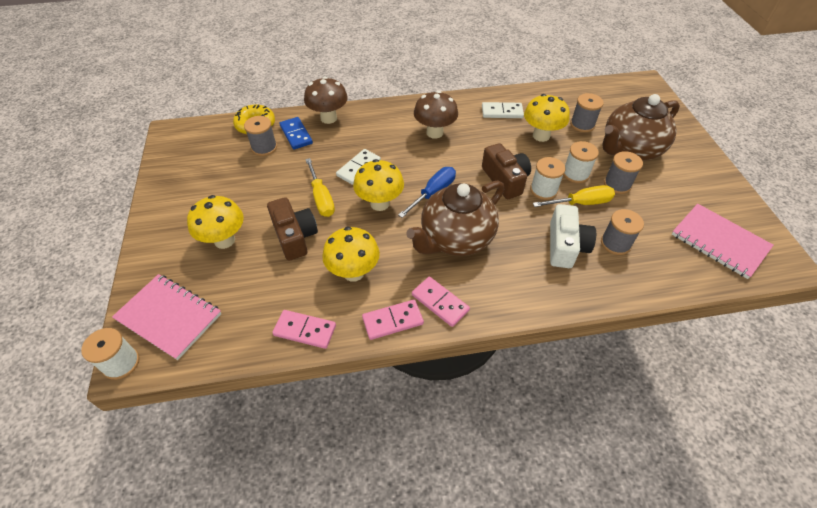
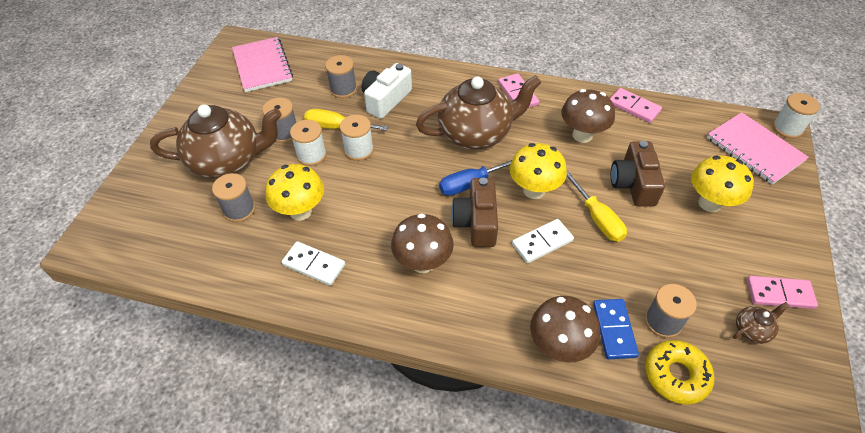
camera: 155 degrees left, 0 degrees up
yellow screwdriver [305,158,335,217] -> yellow screwdriver turned 150 degrees clockwise [566,170,627,242]
yellow mushroom [322,226,380,282] -> brown mushroom [561,89,615,143]
pink domino [362,300,424,340] -> pink domino moved to [747,276,818,309]
brown camera [482,143,531,199] -> brown camera moved to [451,178,498,247]
none -> brown teapot [733,302,790,344]

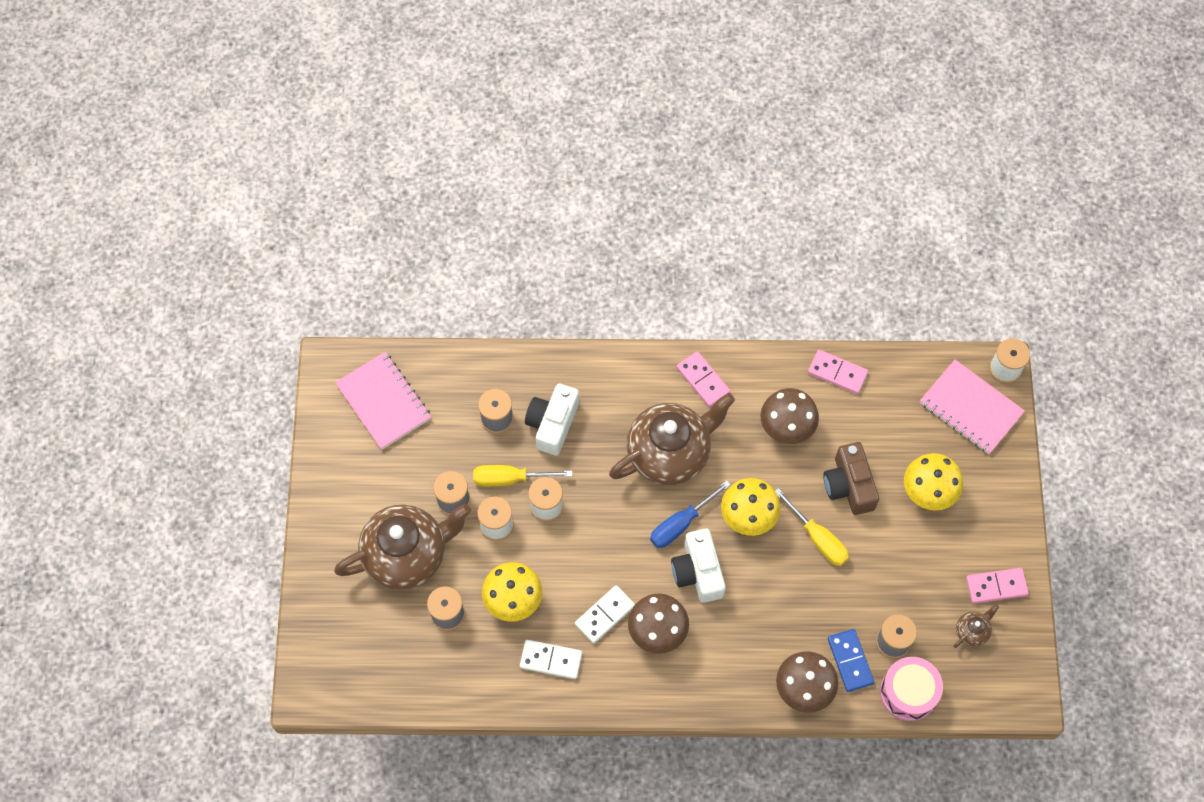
camera: 15 degrees left, 15 degrees up
brown camera [451,178,498,247] -> white camera [671,528,726,603]
white domino [512,219,574,263] -> white domino moved to [575,585,635,644]
yellow donut [645,340,715,405] -> pink drum [880,657,943,721]

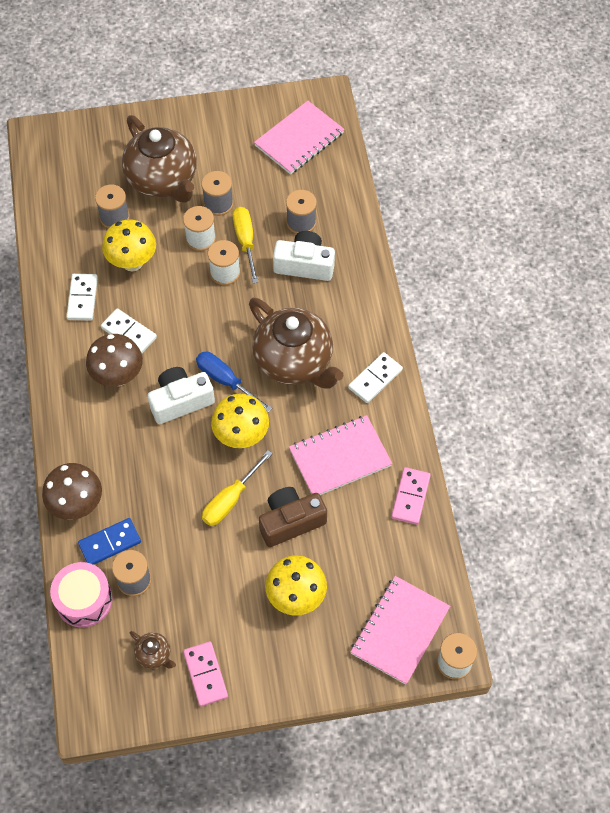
camera: 80 degrees right, 5 degrees down
pink domino [677,351,731,407] -> white domino [348,352,403,403]
brown mushroom [760,388,819,444] -> pink notebook [289,415,392,495]

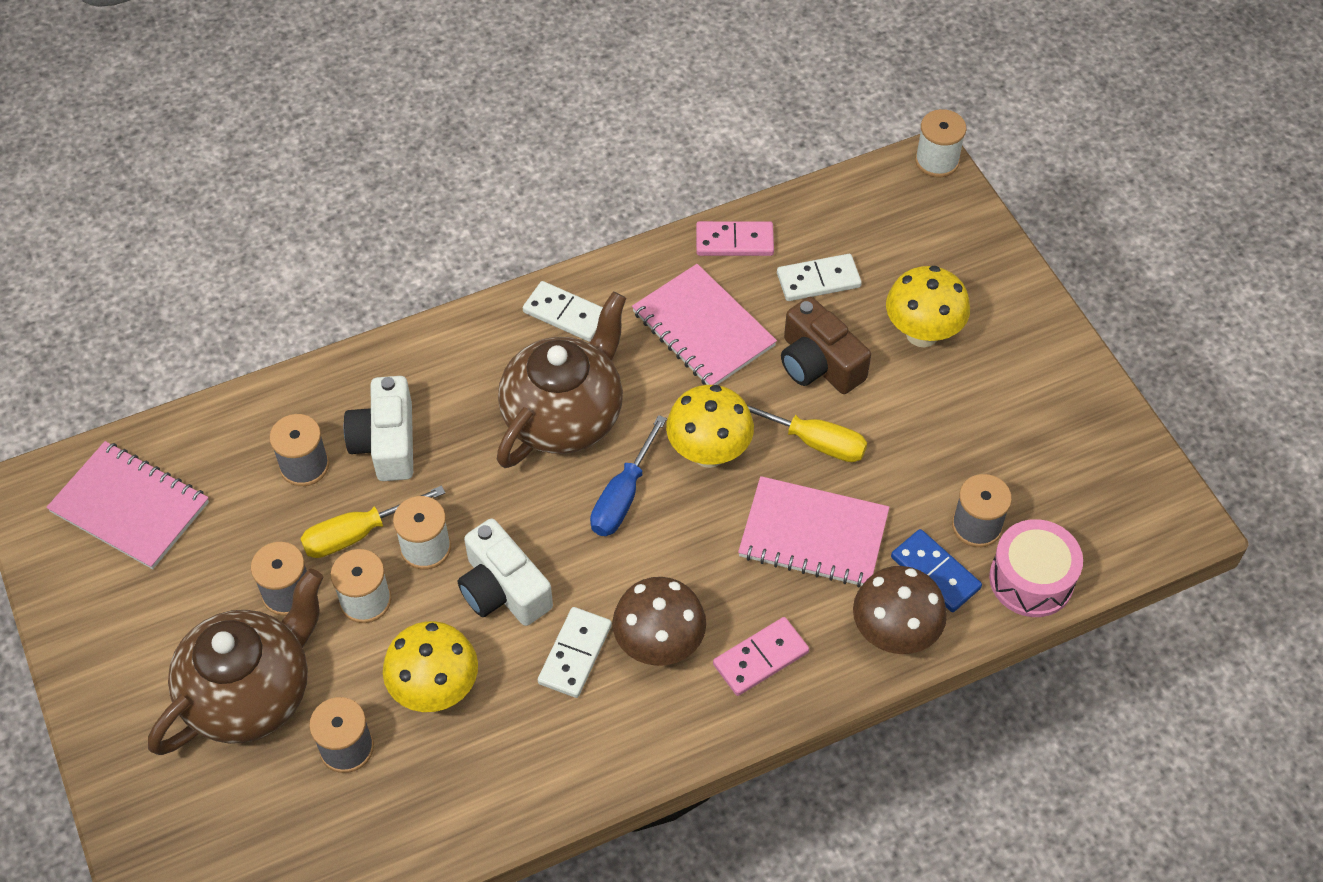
camera: 105 degrees left, 5 degrees down
white domino [66,274,98,321] -> white domino moved to [777,254,862,301]
brown teapot [129,631,176,669] -> none
white camera [148,367,215,424] -> white camera moved to [458,519,553,626]
pink domino [183,641,228,707] -> pink domino moved to [713,617,809,696]
pink notebook [350,576,450,685] -> pink notebook moved to [738,476,889,588]

